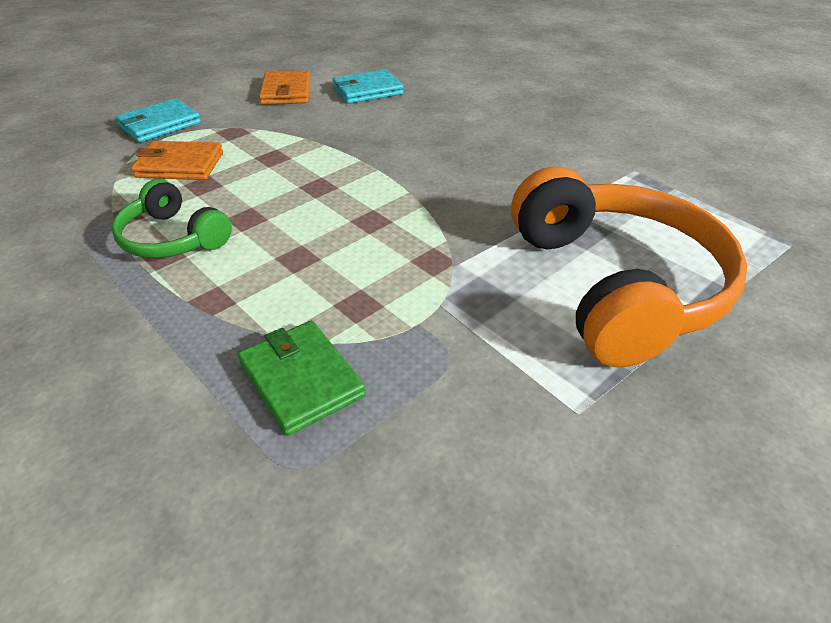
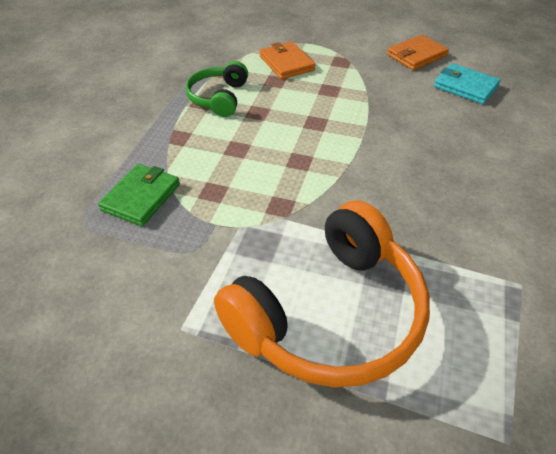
camera: 60 degrees right, 5 degrees up
turquoise wallet [116,98,201,142] -> none

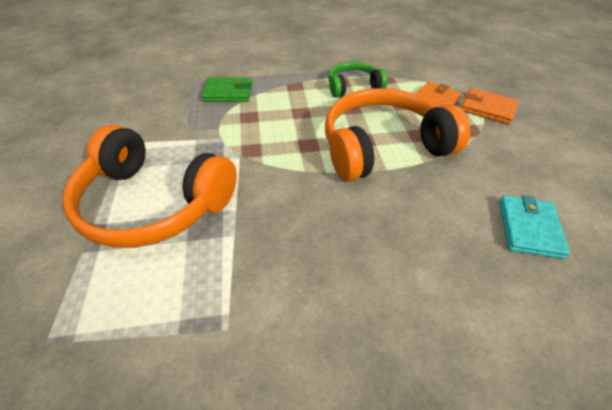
camera: 65 degrees right, 0 degrees up
orange wallet [387,35,449,70] -> orange wallet moved to [461,88,519,124]
none -> orange headphones [325,88,470,182]

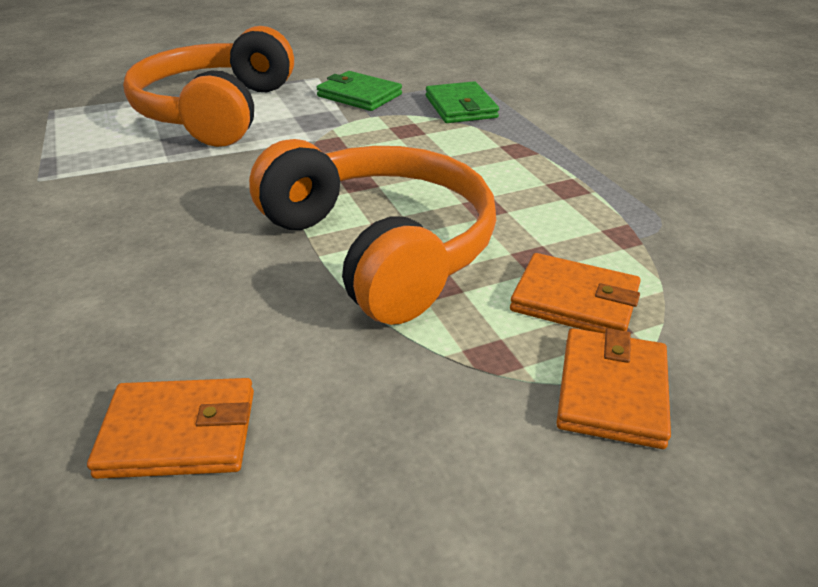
camera: 75 degrees right, 10 degrees down
green headphones [328,62,388,98] -> none
turquoise wallet [499,195,570,259] -> orange wallet [87,378,254,479]
none -> green wallet [316,71,402,111]

